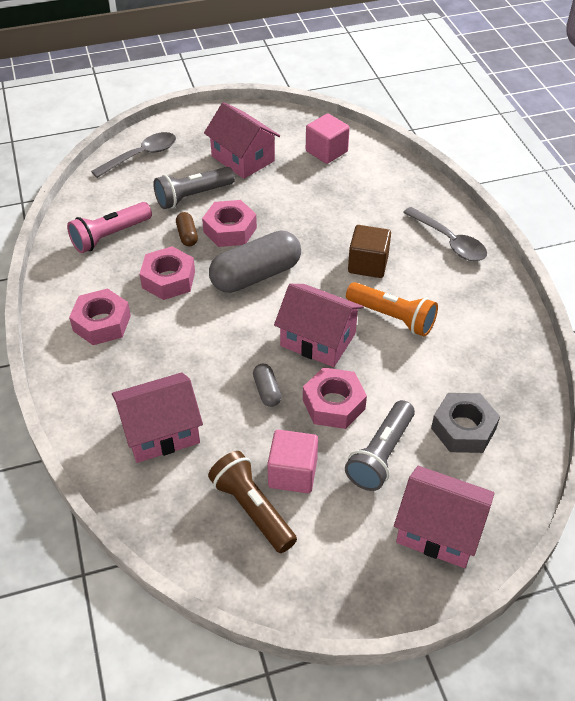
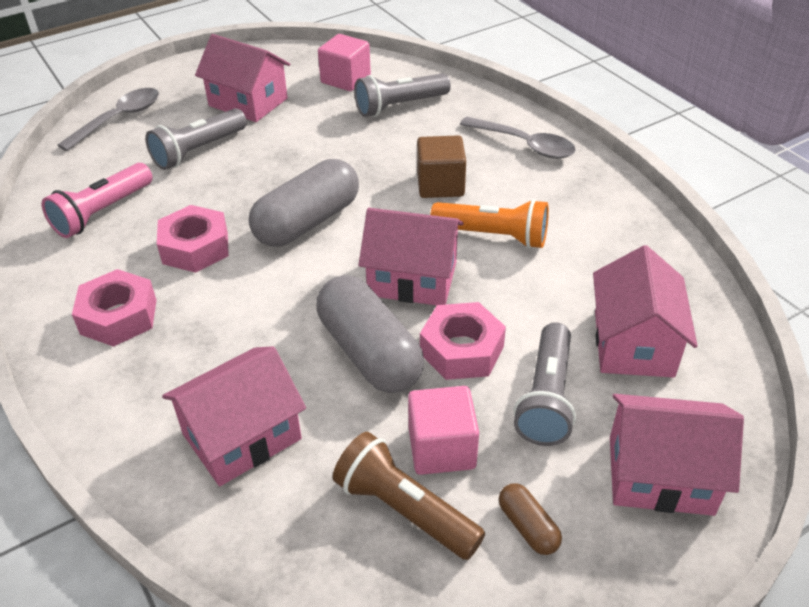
camera: 15 degrees left, 5 degrees down
brown capsule [176,212,198,246] -> brown capsule moved to [499,483,562,555]
pink nut [202,200,257,247] -> none
grey capsule [253,363,281,407] -> grey capsule [317,275,424,393], size x2.20
grey nut [431,393,500,453] -> pink house [593,245,698,377]
none -> grey flashlight [354,73,451,117]

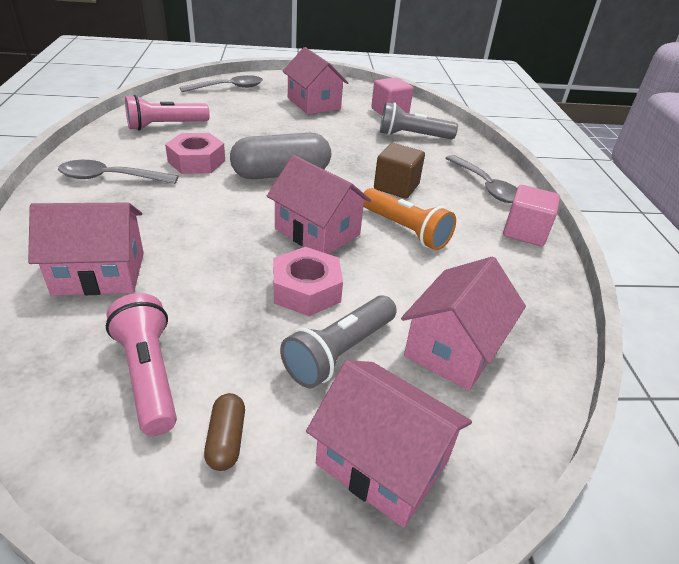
camera: 25 degrees right, 5 degrees down
pink nut [72,269,156,347] -> grey spoon [58,160,178,184]
grey flashlight [145,108,247,170] -> none
grey capsule [317,275,424,393] -> none
brown flashlight [333,432,485,560] -> pink flashlight [106,293,177,436]
pink cube [408,386,479,475] -> pink cube moved to [503,185,560,246]

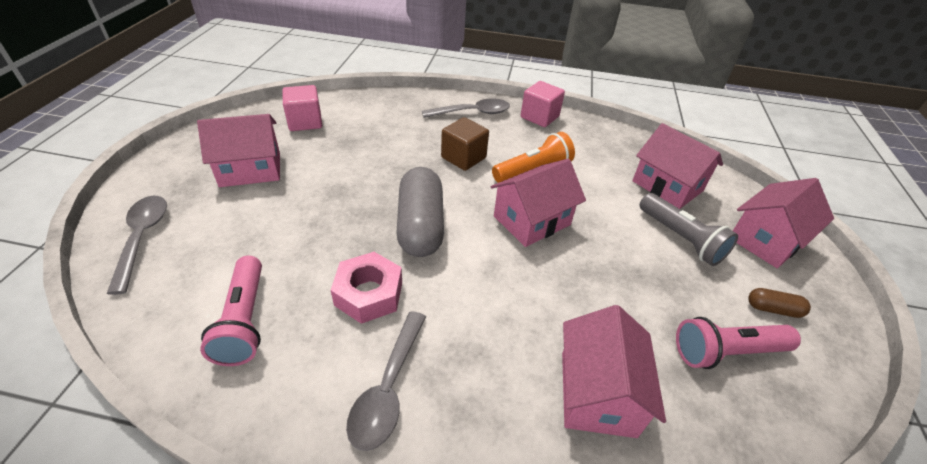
camera: 75 degrees left, 5 degrees up
pink nut [273,247,343,316] -> none
grey flashlight [380,102,458,139] -> none

